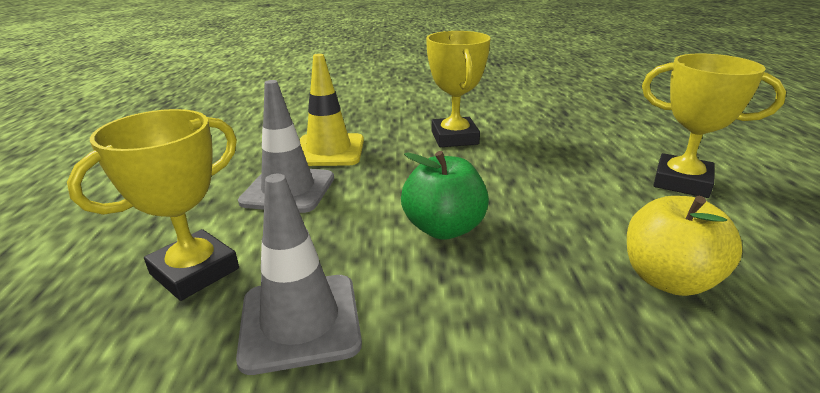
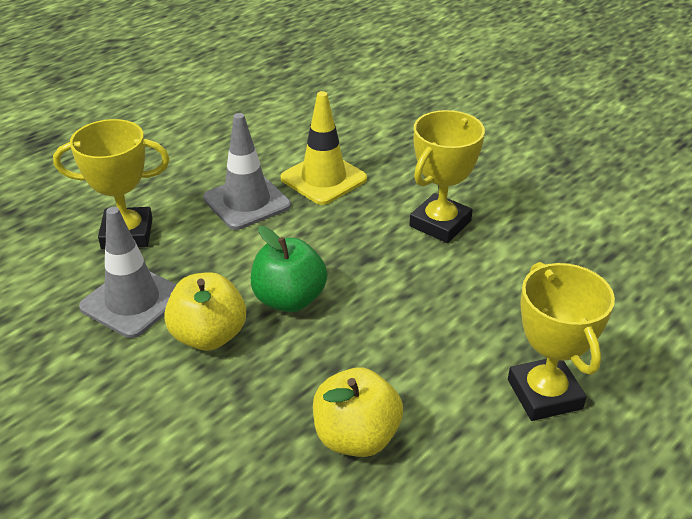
camera: 45 degrees right, 10 degrees up
none -> yellow apple [164,272,246,351]

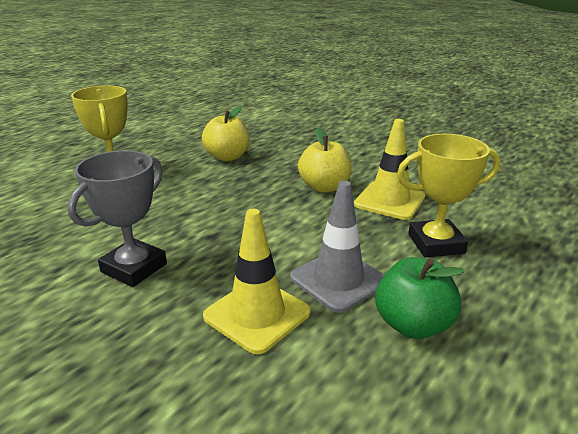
camera: 175 degrees right, 10 degrees down
grey traffic cone [79,207,176,338] -> yellow traffic cone [354,119,425,220]
green apple [251,226,327,312] -> green apple moved to [375,257,465,339]
yellow trophy [410,110,485,243] -> grey trophy [68,150,167,287]

